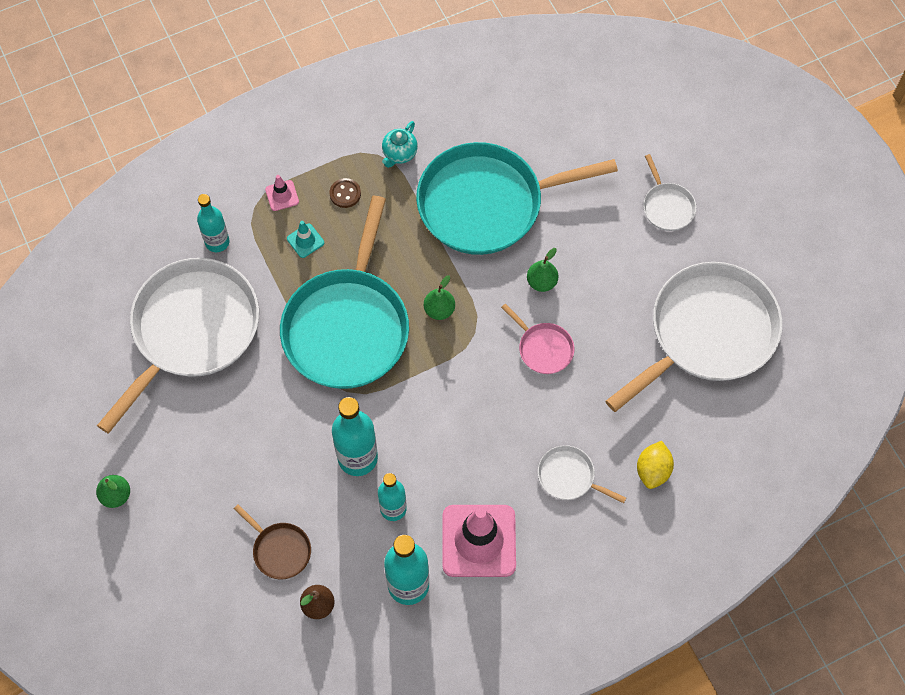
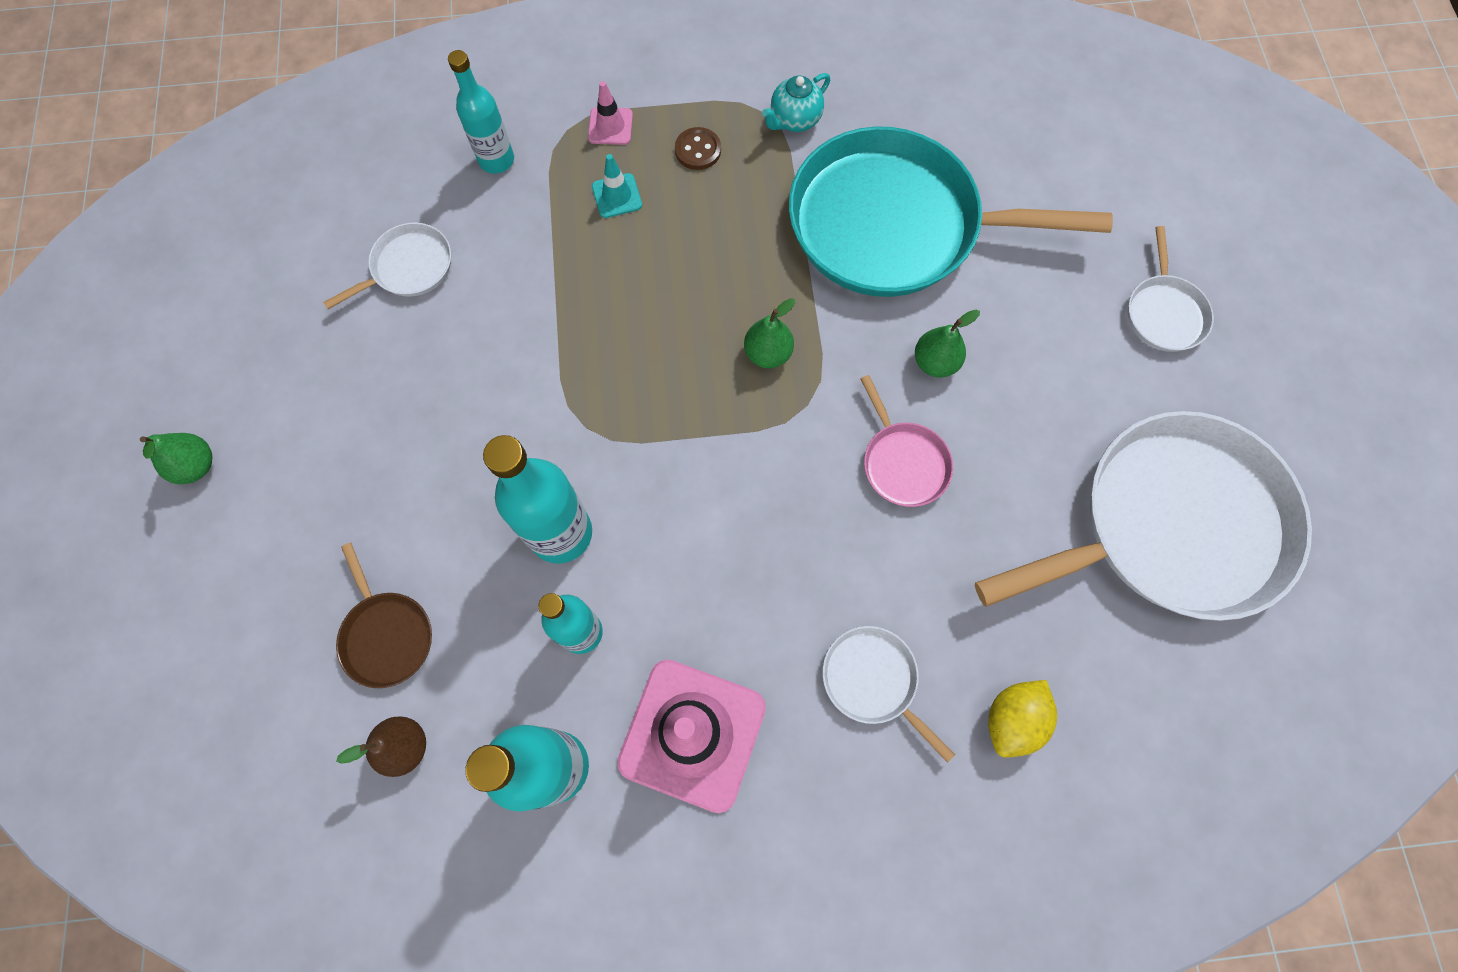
camera: 20 degrees right, 5 degrees up
white pan [97,258,259,433] -> white pan [323,223,451,309], size x0.43
turquoise pan [280,196,409,389] -> none

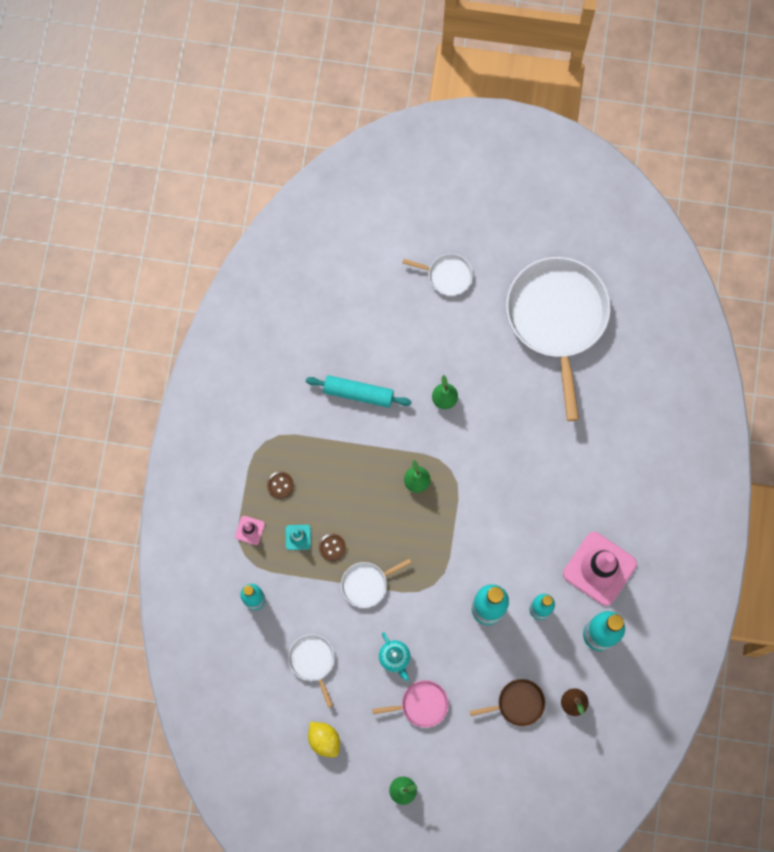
camera: 75 degrees left, 5 degrees up
turquoise teapot [762,73,830,132] -> turquoise teapot moved to [379,632,411,681]
turquoise pan [789,126,1113,297] -> turquoise rolling pin [306,375,411,408]
white pan [822,626,955,763] -> white pan moved to [341,559,411,608]
pink pan [861,375,953,507] -> pink pan moved to [372,680,449,728]
yellow lemon [988,680,1057,757] -> yellow lemon moved to [308,722,340,757]
none -> brown button [319,534,346,561]

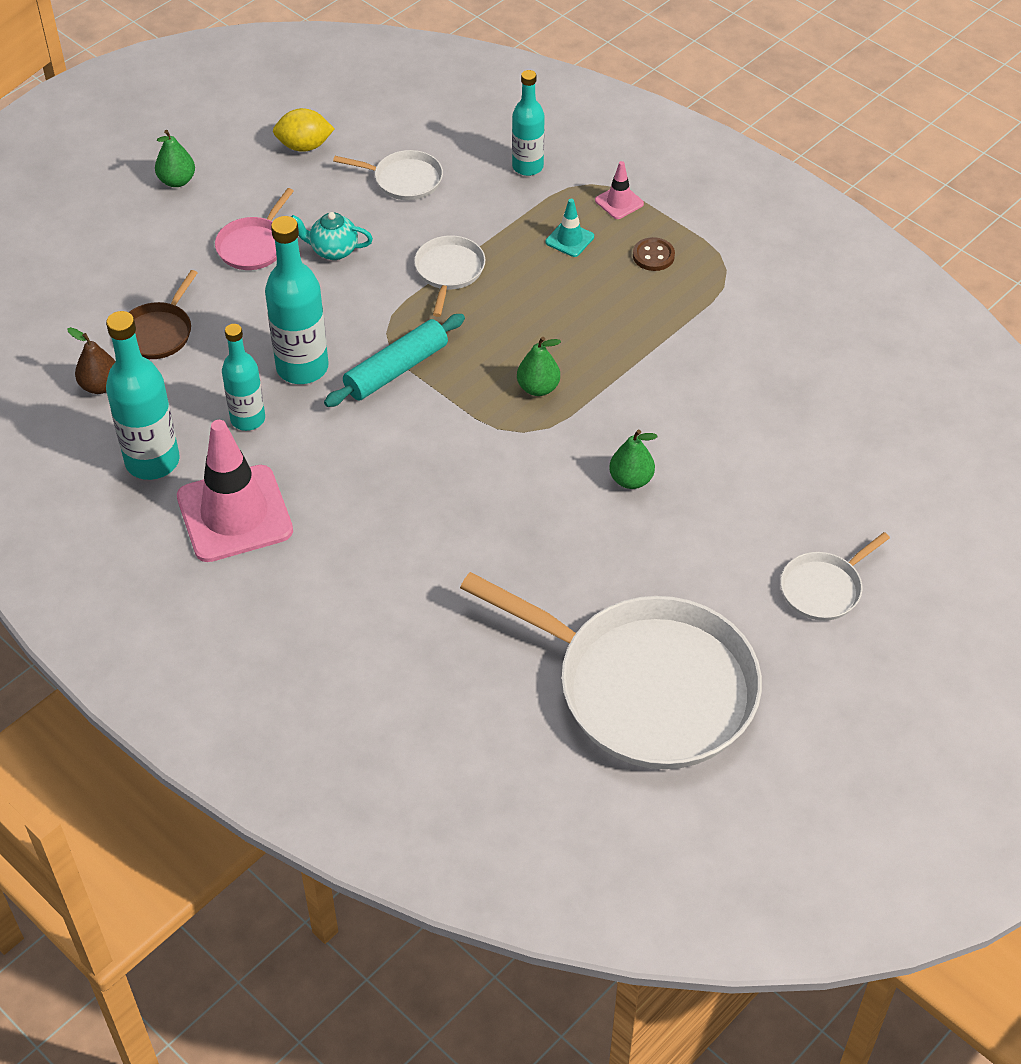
camera: 125 degrees right, 25 degrees down
turquoise rolling pin [306,375,411,408] -> turquoise rolling pin moved to [324,314,465,407]
brown button [319,534,346,561] -> none

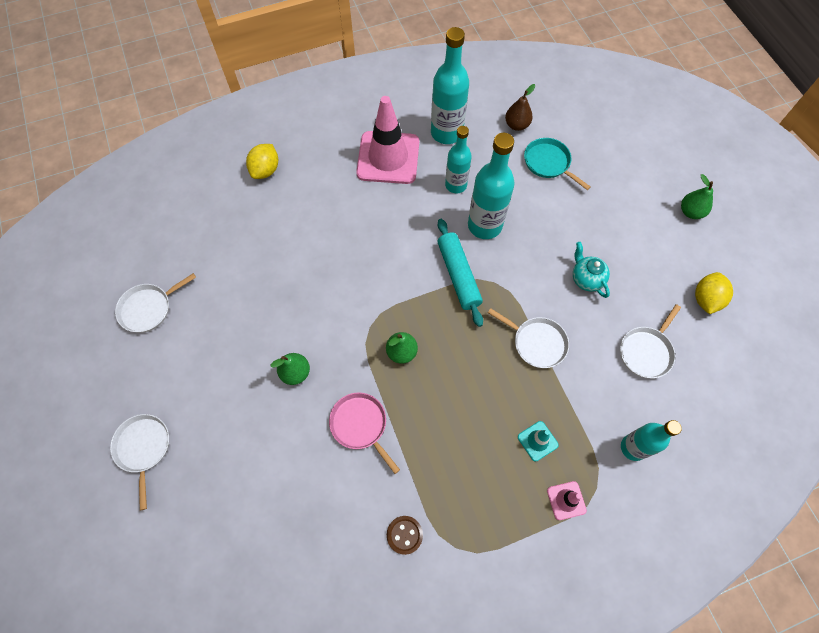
camera: 115 degrees right, 15 degrees up
brown pan [128,270,198,359] -> turquoise pan [524,138,591,190]
pink pan [215,188,294,270] -> pink pan moved to [329,392,400,474]
turquoise teapot [291,212,373,260] -> turquoise teapot turned 60 degrees counterclockwise [573,242,610,298]
white pan [460,572,762,769] -> white pan [115,273,196,333], size x0.43
brown button [633,237,675,271] -> brown button moved to [387,516,423,555]
none -> yellow lemon [246,144,278,179]

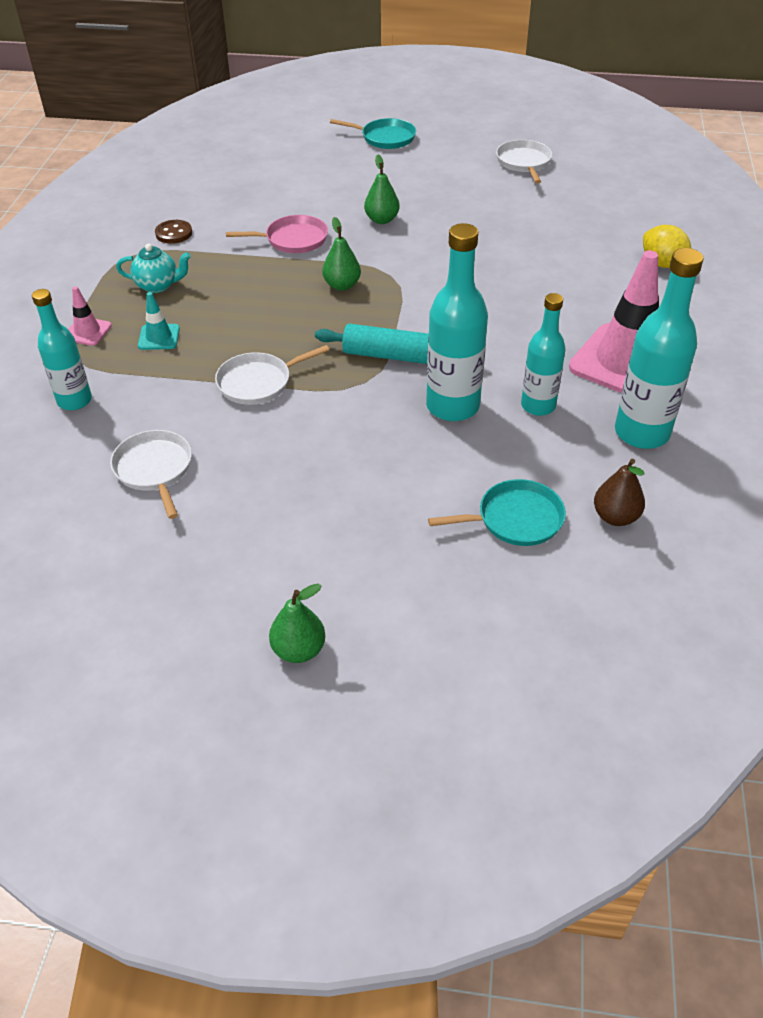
camera: 120 degrees right, 20 degrees down
white pan [110,414,169,510] -> turquoise pan [330,118,416,149]
turquoise teapot [573,242,610,298] -> turquoise teapot moved to [116,244,191,293]
yellow lemon [695,272,733,314] -> none

